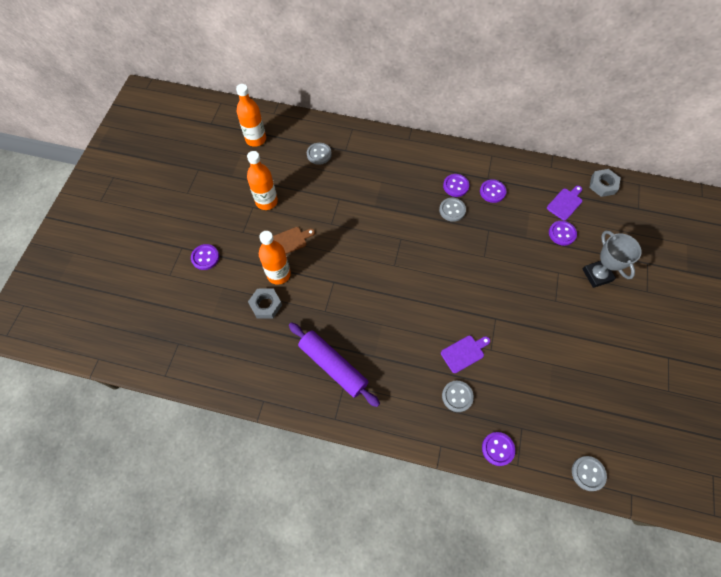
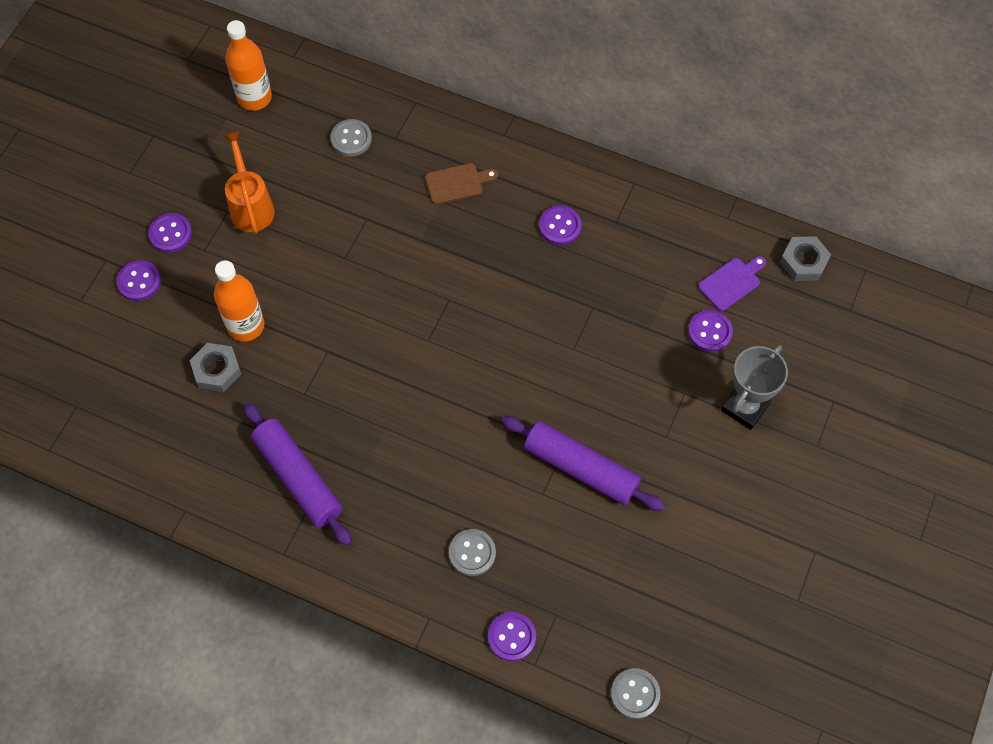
camera: 10 degrees right, 0 degrees up
orange bottle [247,151,278,210] -> orange watering can [223,131,275,234]
brown cutting board [273,227,315,254] -> brown cutting board moved to [425,163,498,204]
grey button [439,198,466,222] -> none
purple cutting board [441,336,490,373] -> none
purple button [480,179,506,203] -> purple button moved to [148,213,192,253]
grey trophy [582,230,642,288] -> grey trophy turned 45 degrees clockwise [721,345,788,430]
none -> purple rolling pin [501,416,665,511]

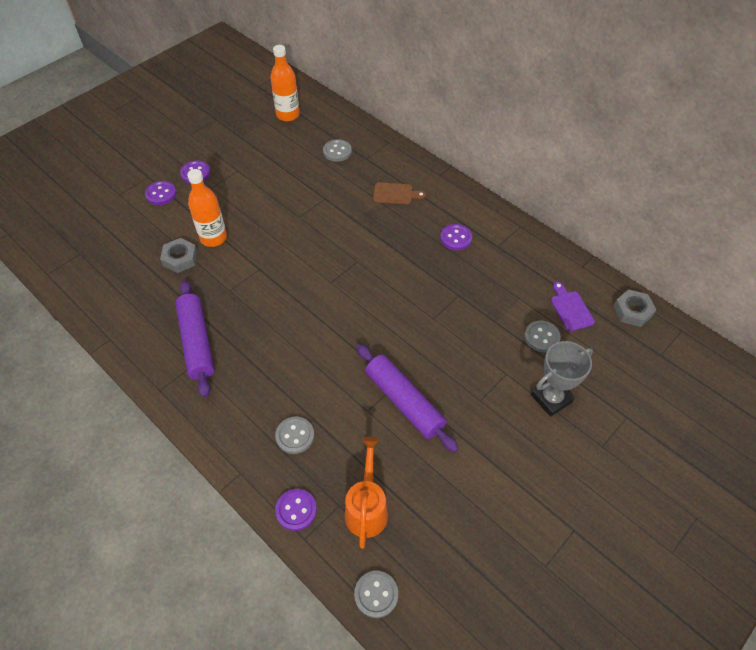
camera: 20 degrees right, 10 degrees down
orange watering can [223,131,275,234] -> orange watering can moved to [345,437,388,549]
purple button [688,310,733,352] -> grey button [524,321,561,352]
purple cutting board [698,256,766,311] -> purple cutting board turned 90 degrees counterclockwise [551,282,595,331]

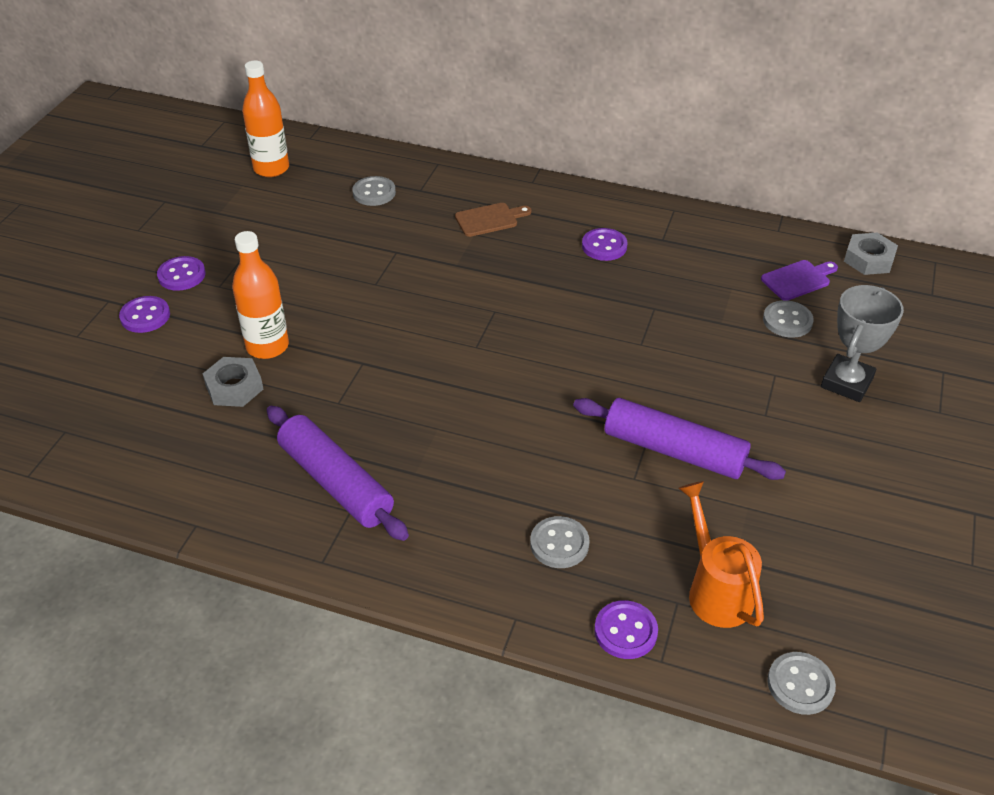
camera: 25 degrees left, 10 degrees down
purple cutting board [551,282,595,331] -> purple cutting board turned 105 degrees clockwise [761,260,838,300]

